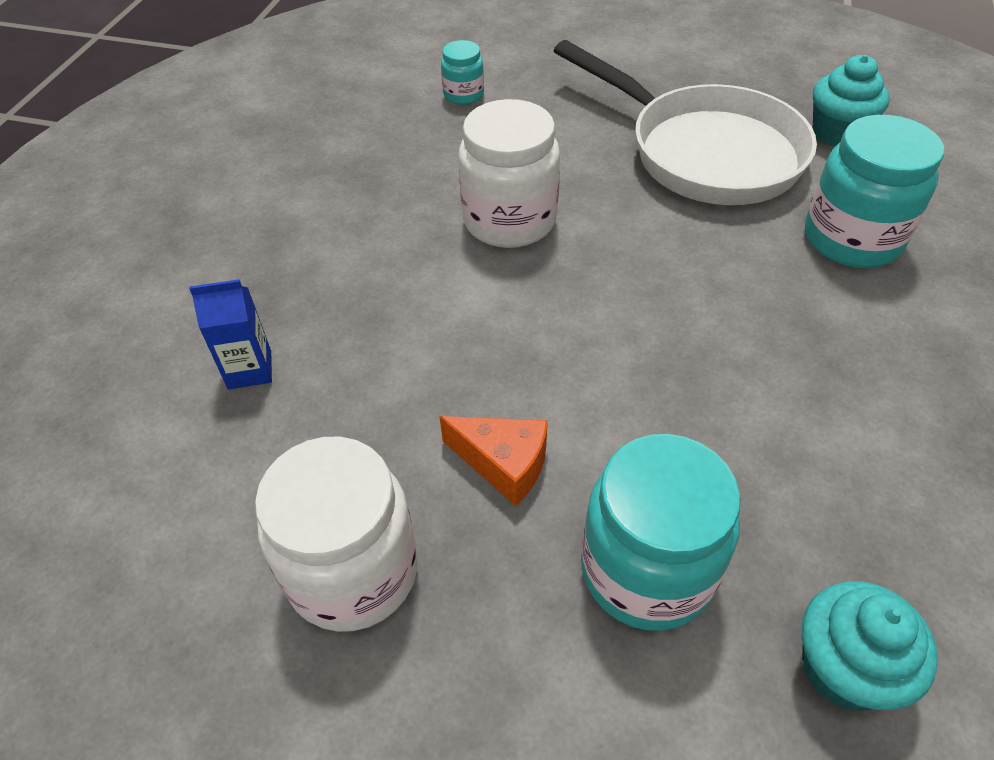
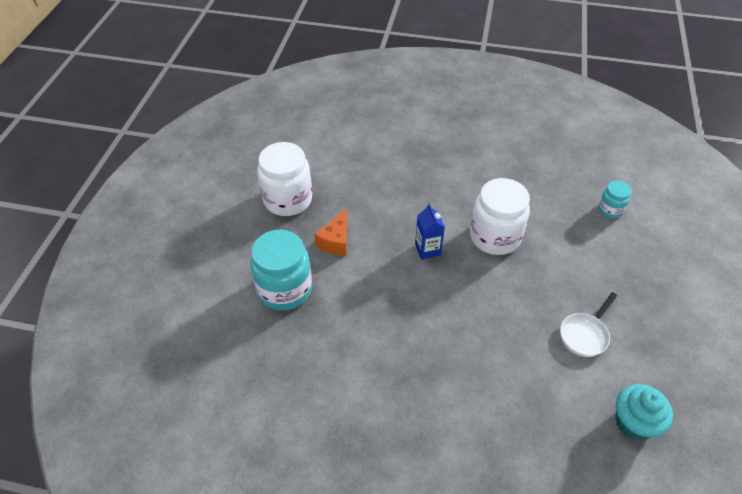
camera: 85 degrees right, 0 degrees up
blue carton [189,279,272,389] -> blue carton moved to [415,203,445,260]
white pan [553,40,817,205] -> white pan [560,292,617,357], size x0.42
turquoise cupcake [802,581,938,711] -> none
turquoise jar [805,115,944,268] -> none

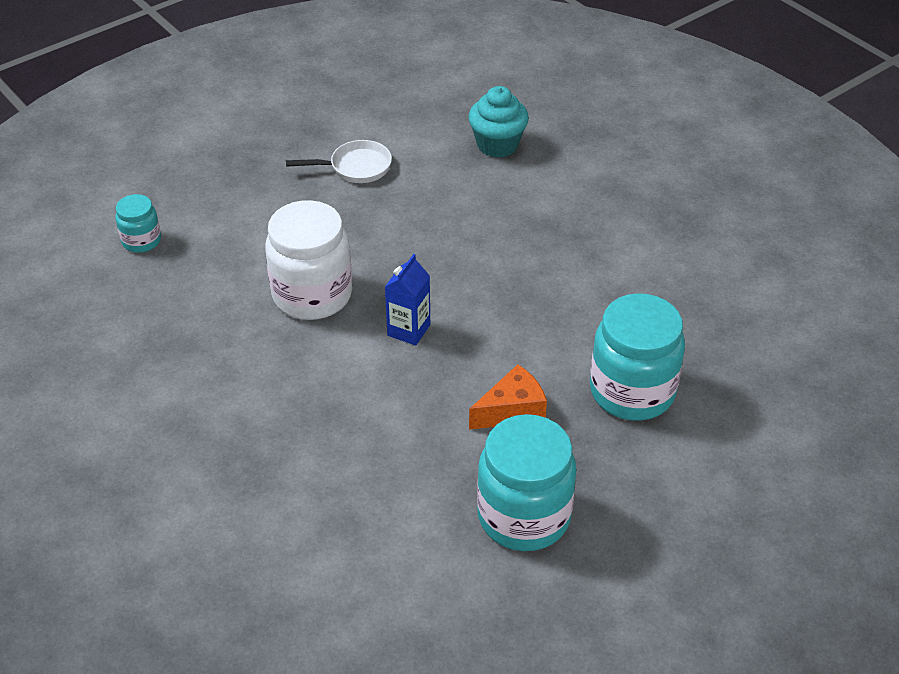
camera: 140 degrees left, 5 degrees down
white jar [257,142,312,216] -> turquoise jar [477,414,577,551]
turquoise cupcake [615,384,673,440] -> turquoise cupcake moved to [469,86,529,158]

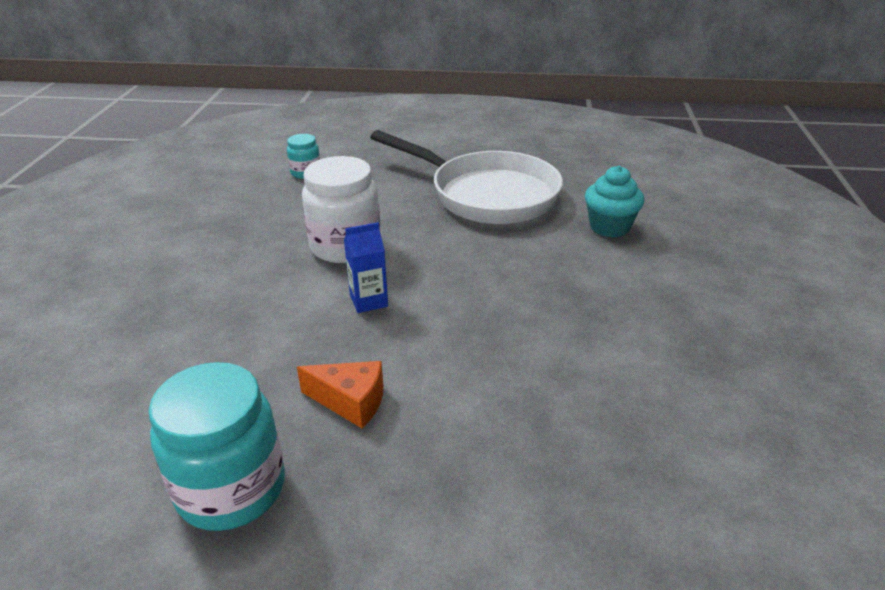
camera: 45 degrees right, 10 degrees down
white pan [286,140,392,183] -> white pan [370,130,563,224], size x2.37
turquoise jar [590,293,685,421] -> none

